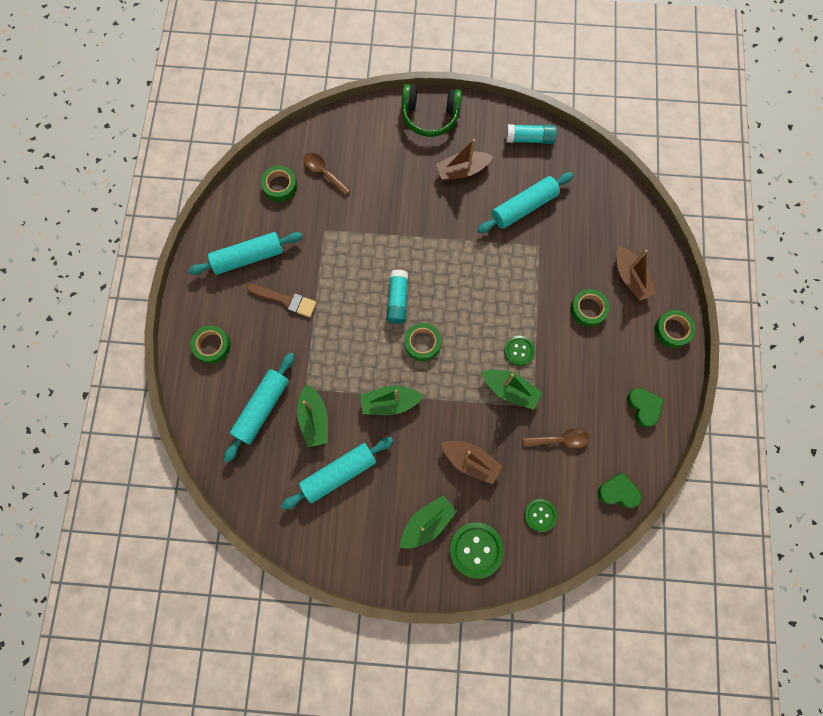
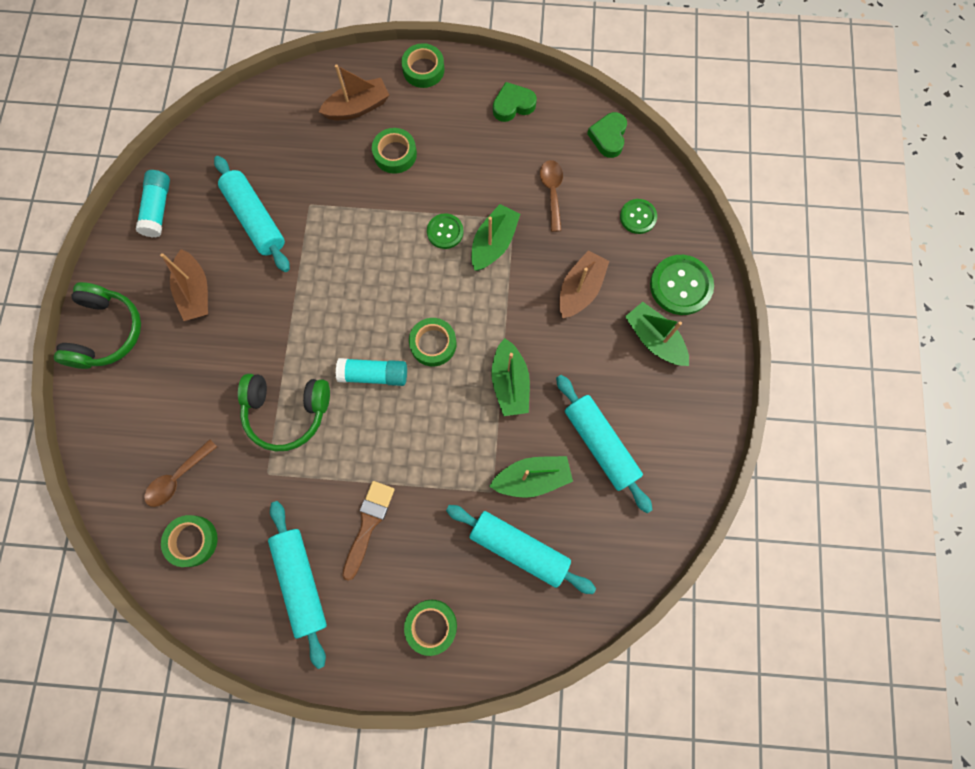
camera: 90 degrees left, 0 degrees up
none -> green headphones [238,374,330,451]

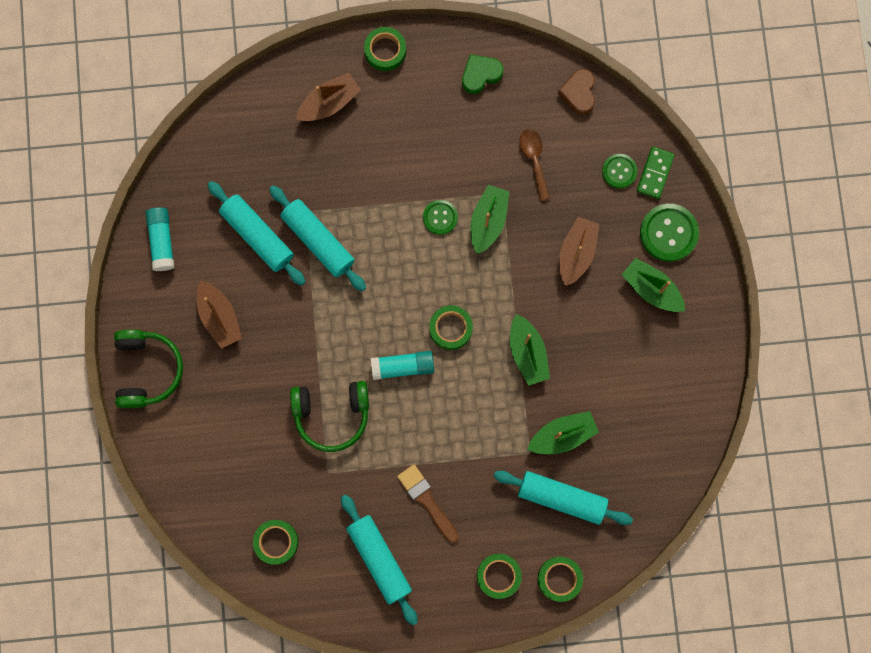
camera: 10 degrees left, 5 degrees up
brown spoon [144,439,217,507] -> none
brown brush [342,481,395,581] -> brown brush turned 45 degrees counterclockwise [397,465,459,543]
green tape [372,128,417,174] -> green tape moved to [538,557,583,602]
turquoise rolling pin [556,375,652,513] -> turquoise rolling pin moved to [269,185,366,291]
green heart [587,112,627,158] -> brown heart [558,69,595,115]
none -> green domino [637,147,675,199]

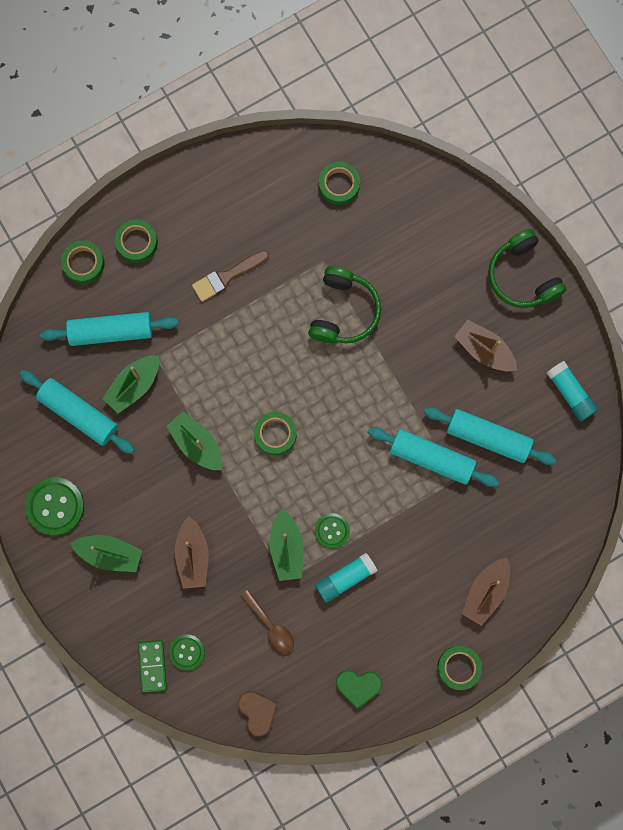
camera: 155 degrees right, 0 degrees up
green headphones [290,381,369,452] -> green headphones turned 135 degrees clockwise [308,266,381,343]
turquoise rolling pin [341,495,418,625] -> turquoise rolling pin moved to [20,370,135,454]
turquoise glue stick [371,351,434,380] -> turquoise glue stick moved to [315,553,377,603]
brown brush [397,465,459,543] -> brown brush turned 120 degrees clockwise [192,250,269,302]
green heart [462,54,503,94] -> green heart turned 60 degrees clockwise [336,670,382,709]
green button [640,204,699,262] -> green button moved to [25,477,84,536]

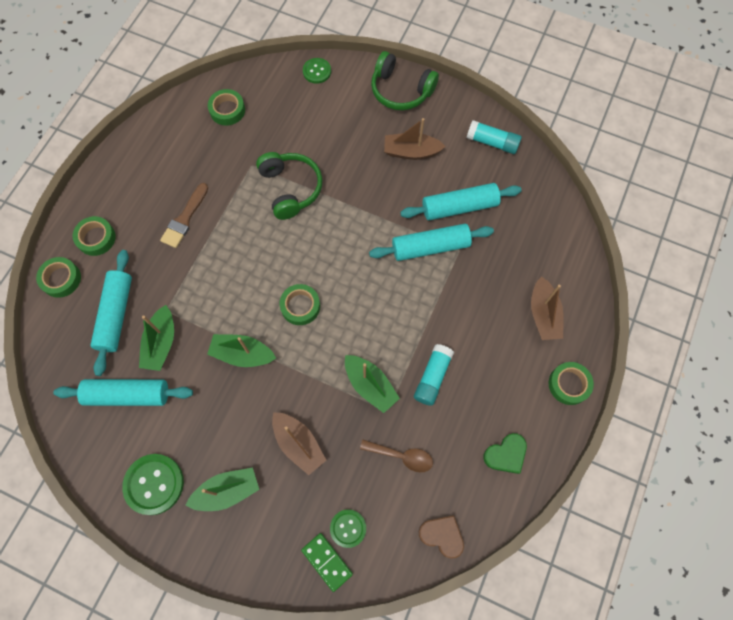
camera: 35 degrees left, 10 degrees down
turquoise rolling pin [40,312,179,346] -> turquoise rolling pin turned 45 degrees counterclockwise [90,250,132,376]
green button [315,513,350,549] -> green button moved to [303,58,331,84]

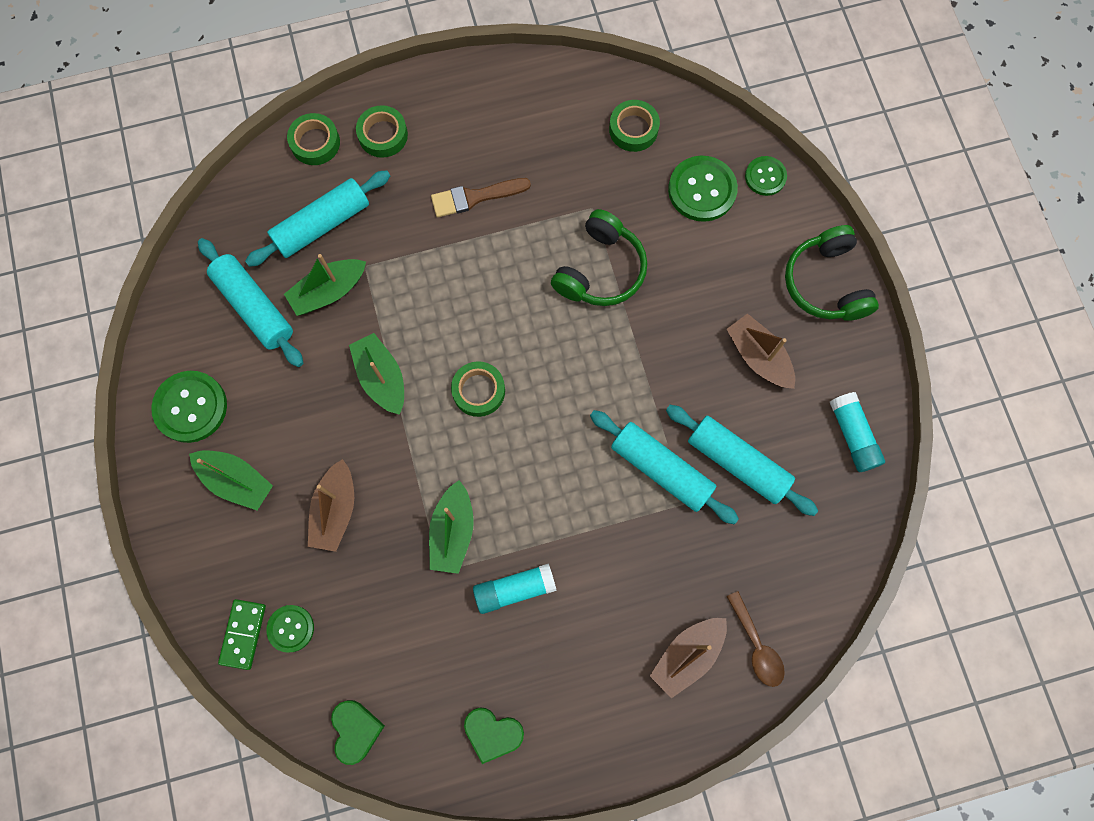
camera: 50 degrees right, 5 degrees up
brown spoon [360,440,433,472] -> brown spoon moved to [726,591,785,687]
brown heart [419,515,464,559] -> green heart [331,700,385,765]
green tape [549,362,594,405] -> none
none -> green button [668,156,738,222]

